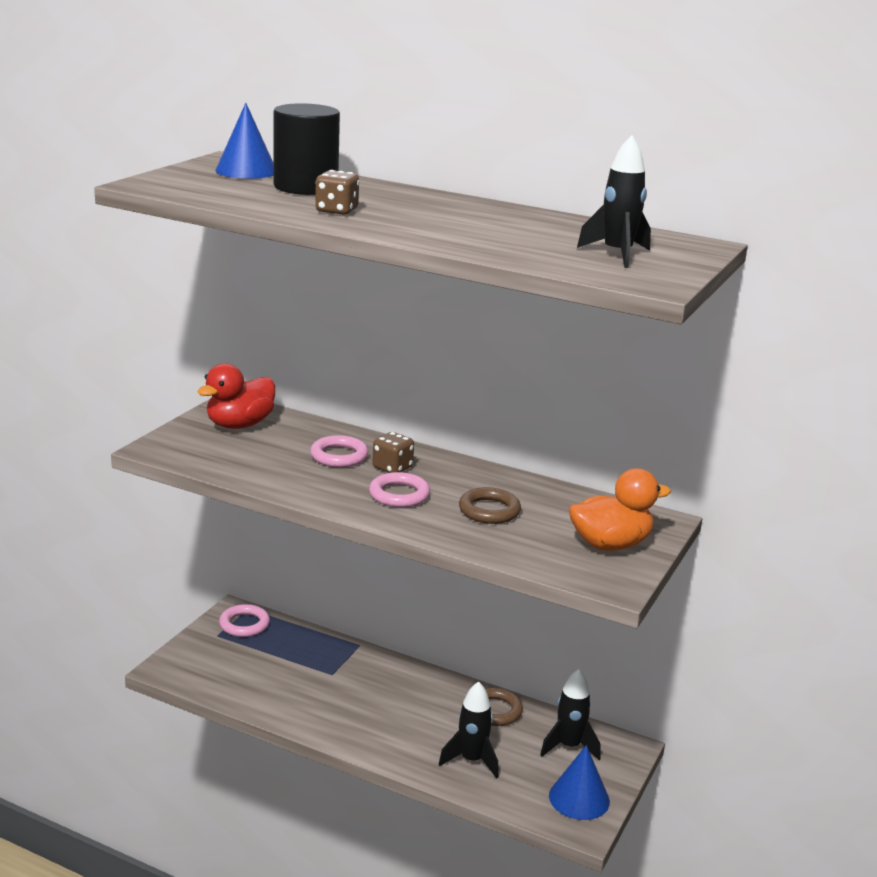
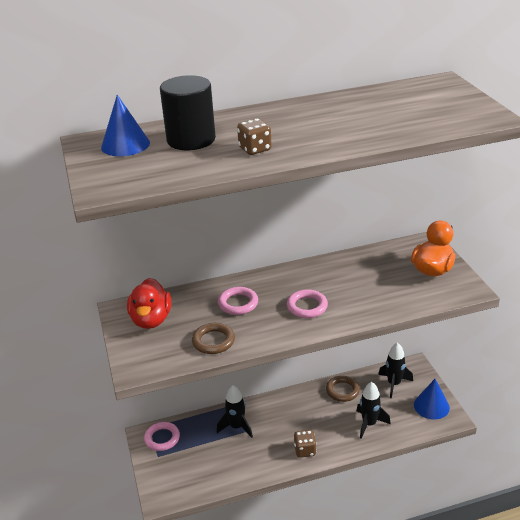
camera: 40 degrees left, 10 degrees up
brown dice [373,432,414,473] -> brown dice moved to [294,430,316,458]
brown ring [459,487,521,524] -> brown ring moved to [192,323,235,354]
black rocket [577,135,651,268] -> black rocket moved to [217,385,253,438]

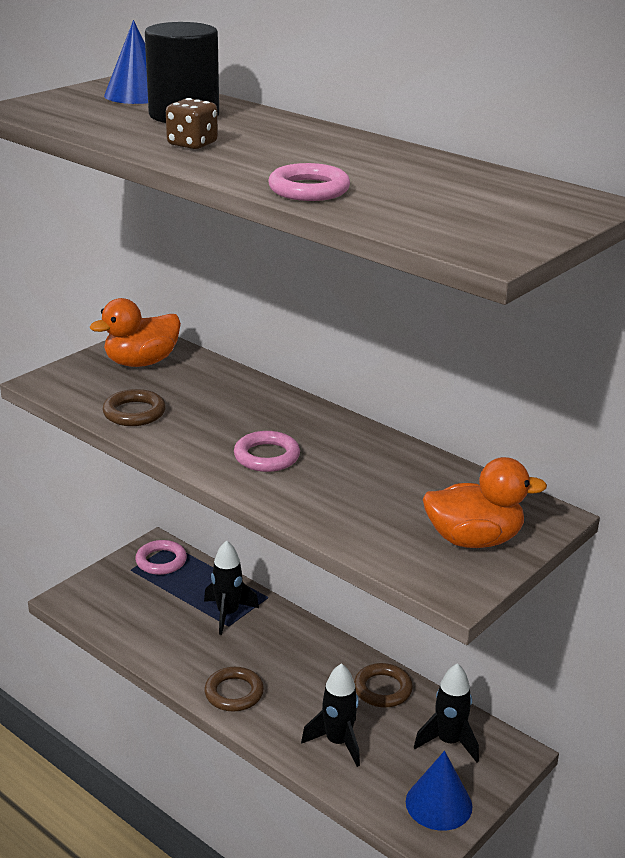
camera: 55 degrees right, 5 degrees down
red duck [127,278,171,329] -> orange duck [90,298,181,367]
pink ring [218,287,258,315] -> pink ring moved to [268,163,350,201]
brown dice [294,430,316,458] -> brown ring [204,667,264,712]

